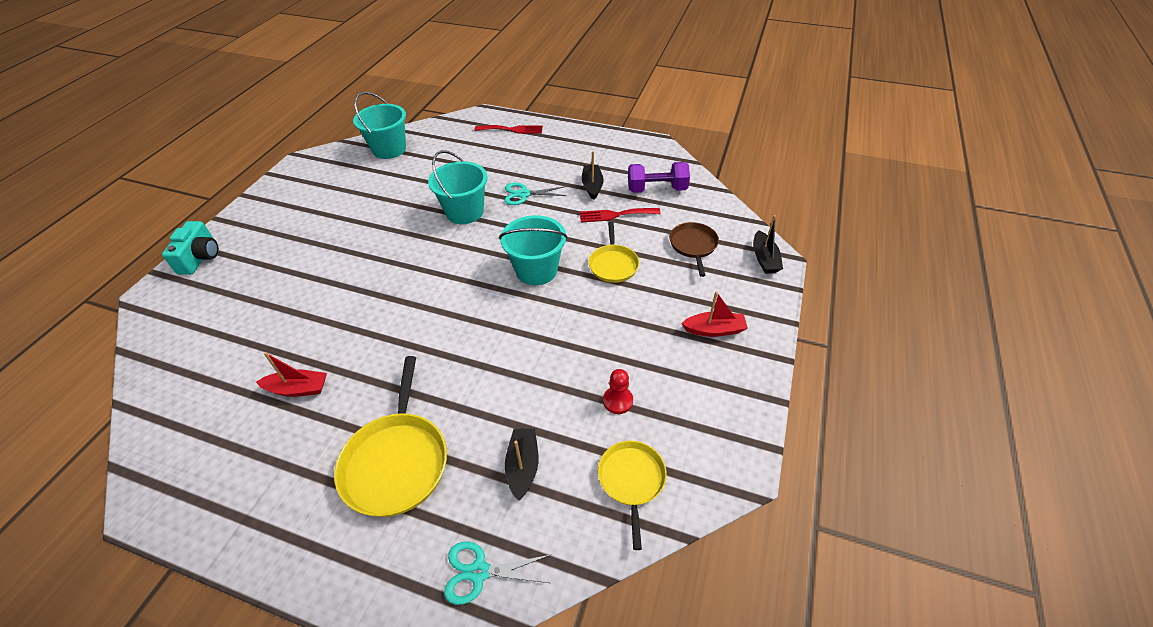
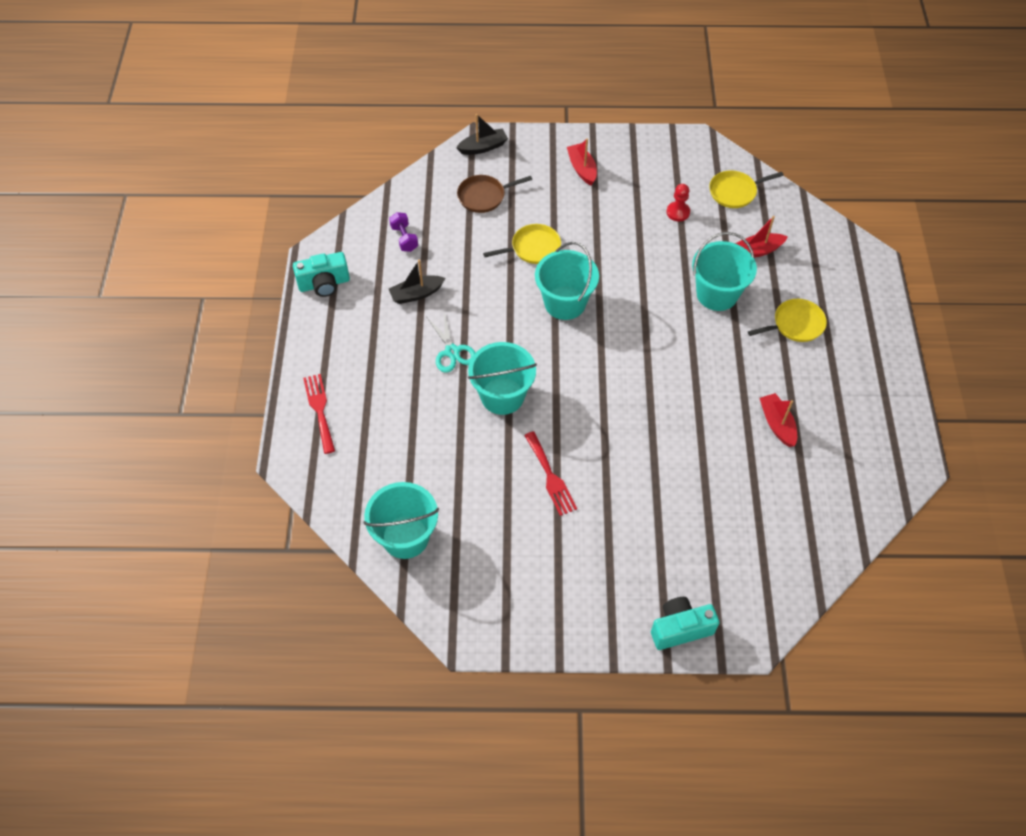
camera: 110 degrees left, 10 degrees up
yellow pan [334,356,447,517] -> yellow pan [748,299,827,342], size x0.61
turquoise scissors [444,542,550,605] -> none
black boat [505,429,538,501] -> red boat [735,216,788,258]
red fork [580,208,661,222] -> red fork moved to [524,431,577,516]
purple dumbbell [628,162,690,193] -> purple dumbbell [389,212,418,252], size x0.62
none -> turquoise camera [293,252,350,297]
none -> turquoise bucket [692,232,757,311]

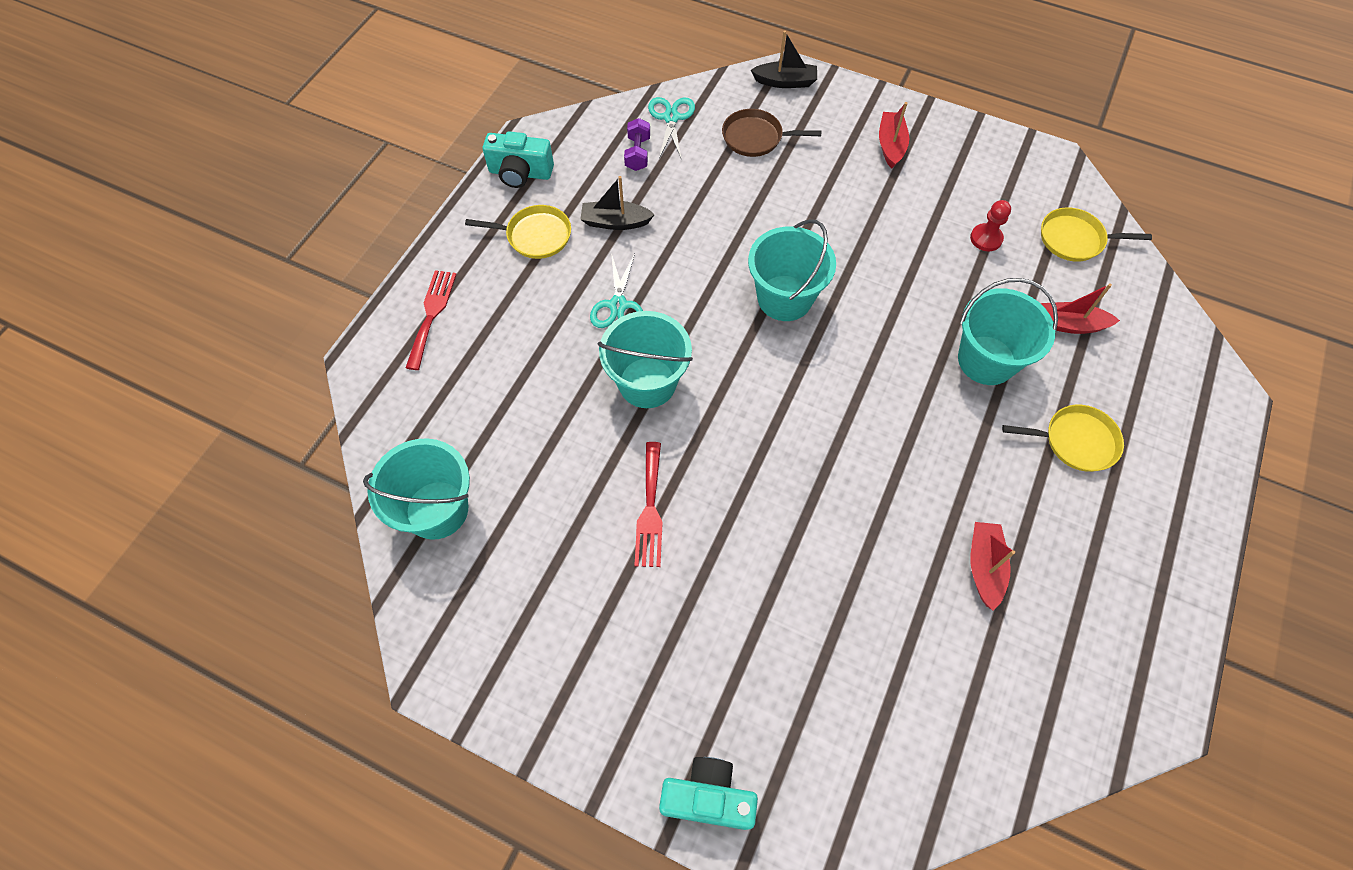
camera: 25 degrees right, 5 degrees up
yellow pan [483,224,561,264] -> yellow pan moved to [465,205,571,259]
none -> turquoise scissors [648,97,695,160]

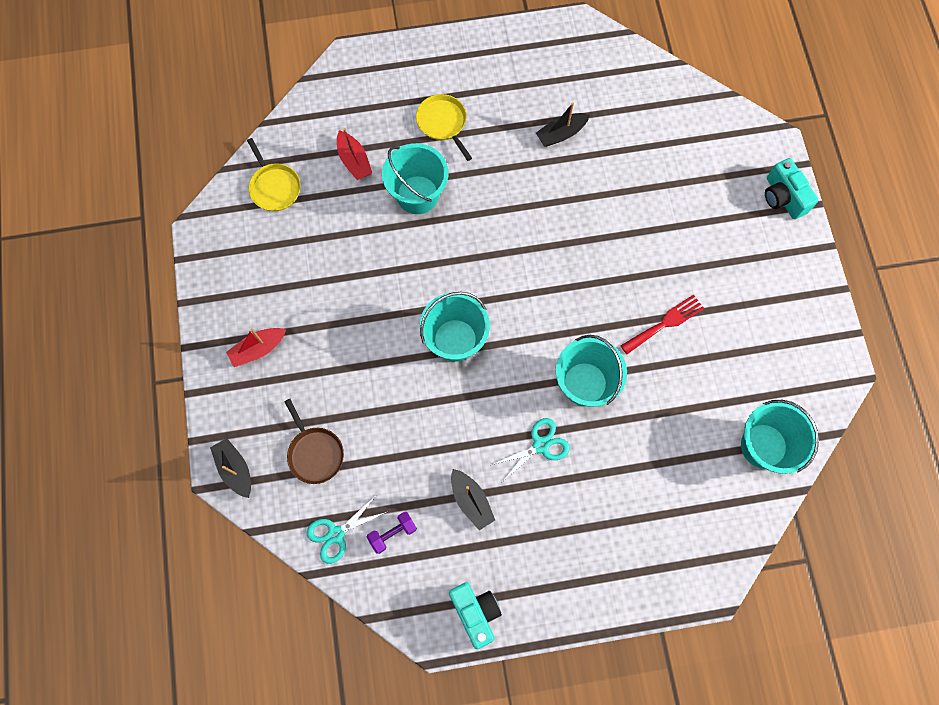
camera: 125 degrees left, 10 degrees up
red fork [405,270,457,370] -> none
yellow pan [465,205,571,259] -> none
red pawn [970,200,1011,251] -> none
red boat [970,522,1015,610] -> black boat [536,102,590,147]

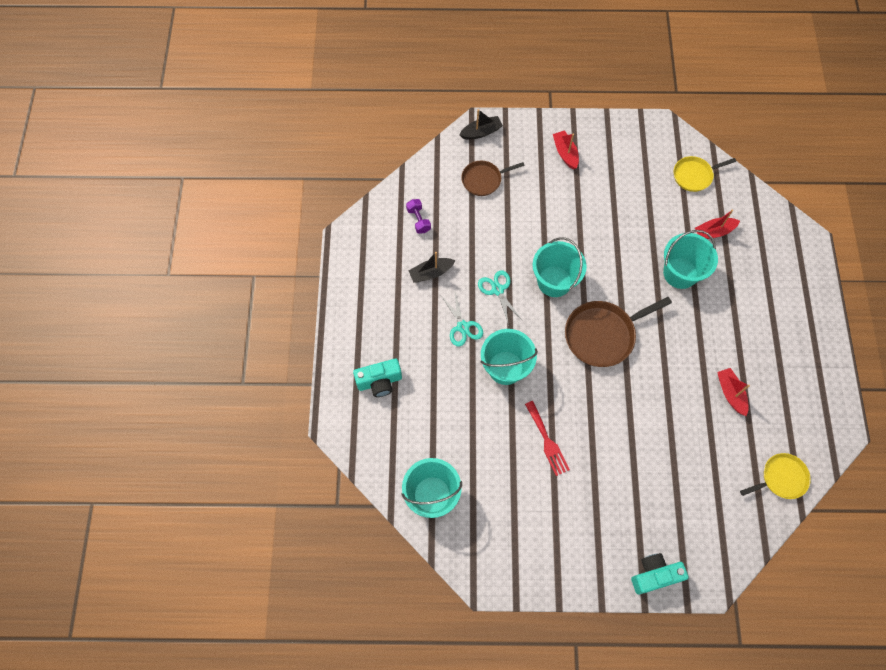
camera: 100 degrees right, 5 degrees down
turquoise scissors [307,496,387,564] -> turquoise scissors moved to [478,270,523,326]
yellow pan [416,94,472,161] -> yellow pan moved to [740,453,811,499]
turquoise camera [449,582,502,649] -> turquoise camera moved to [353,359,402,397]
black boat [536,102,590,147] -> red boat [717,368,750,416]
none -> brown pan [565,297,672,367]

